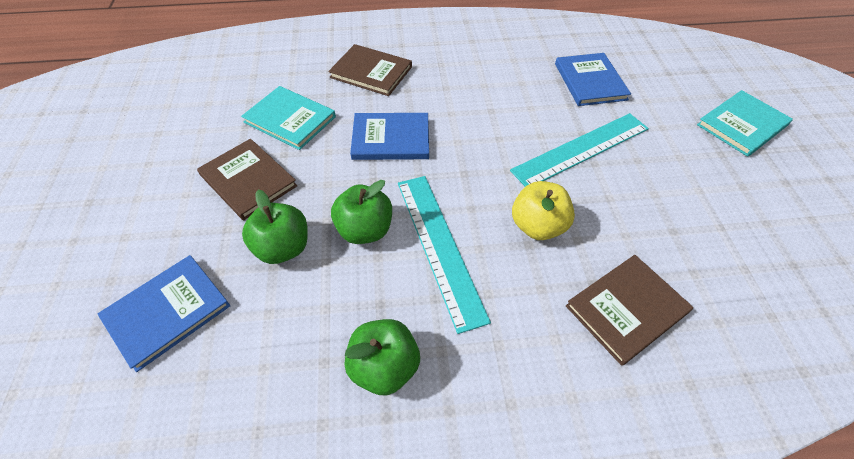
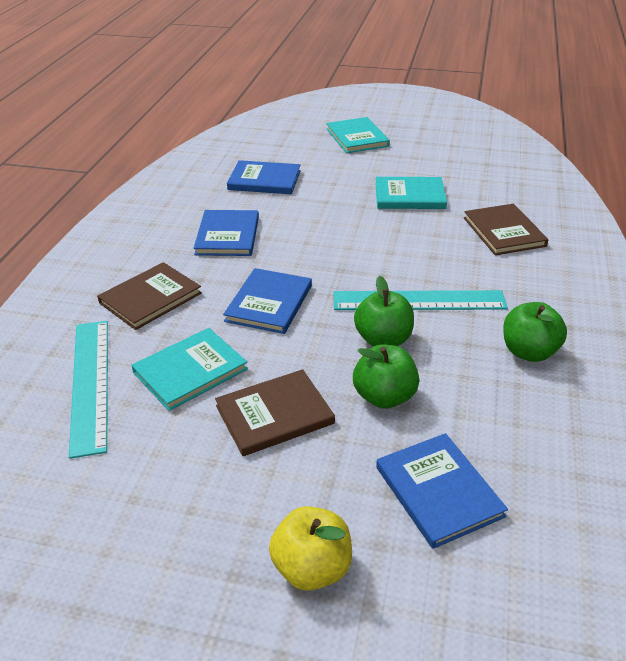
camera: 70 degrees left, 15 degrees down
turquoise ruler [510,113,649,187] -> turquoise ruler moved to [69,321,108,459]
yellow apple [512,181,575,240] -> yellow apple moved to [269,506,352,591]
none -> blue book [194,210,259,256]
none -> turquoise book [375,177,447,209]

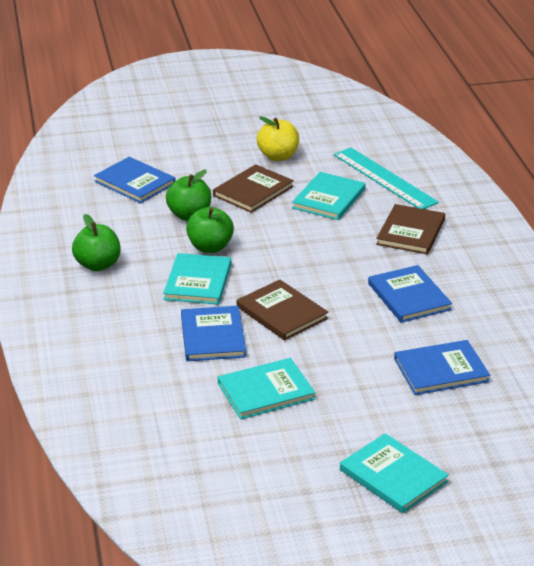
camera: 155 degrees right, 5 degrees down
blue book [223,268,312,334] -> blue book moved to [181,306,246,361]
yellow apple [269,506,352,591] -> yellow apple moved to [257,116,299,161]
turquoise ruler [334,290,508,310] -> turquoise book [163,253,231,305]
brown book [464,204,548,255] -> brown book moved to [237,280,328,340]

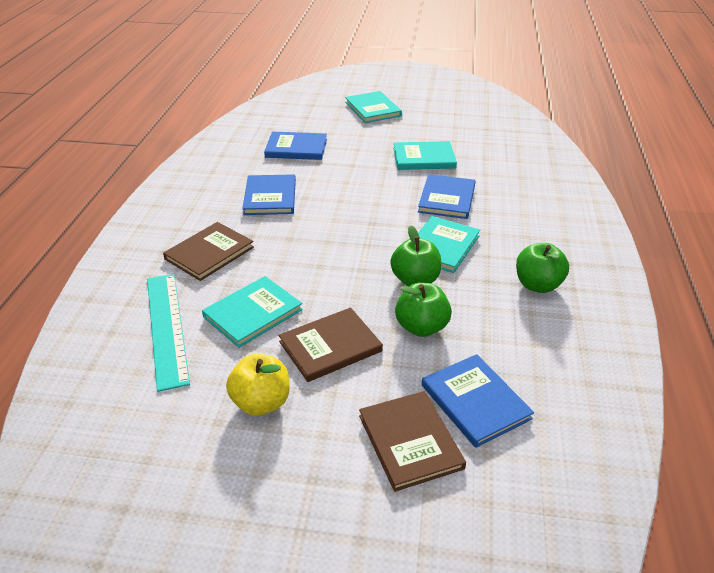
camera: 160 degrees left, 5 degrees up
brown book [237,280,328,340] -> brown book moved to [359,391,466,492]

